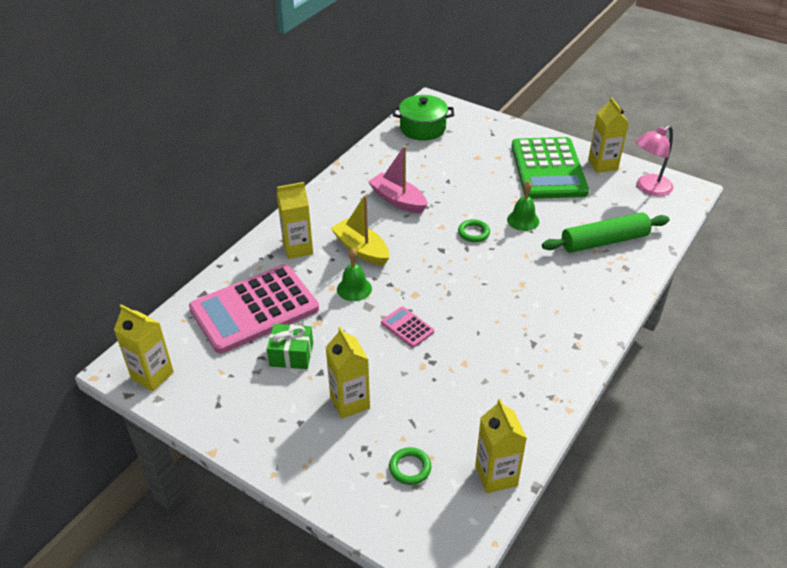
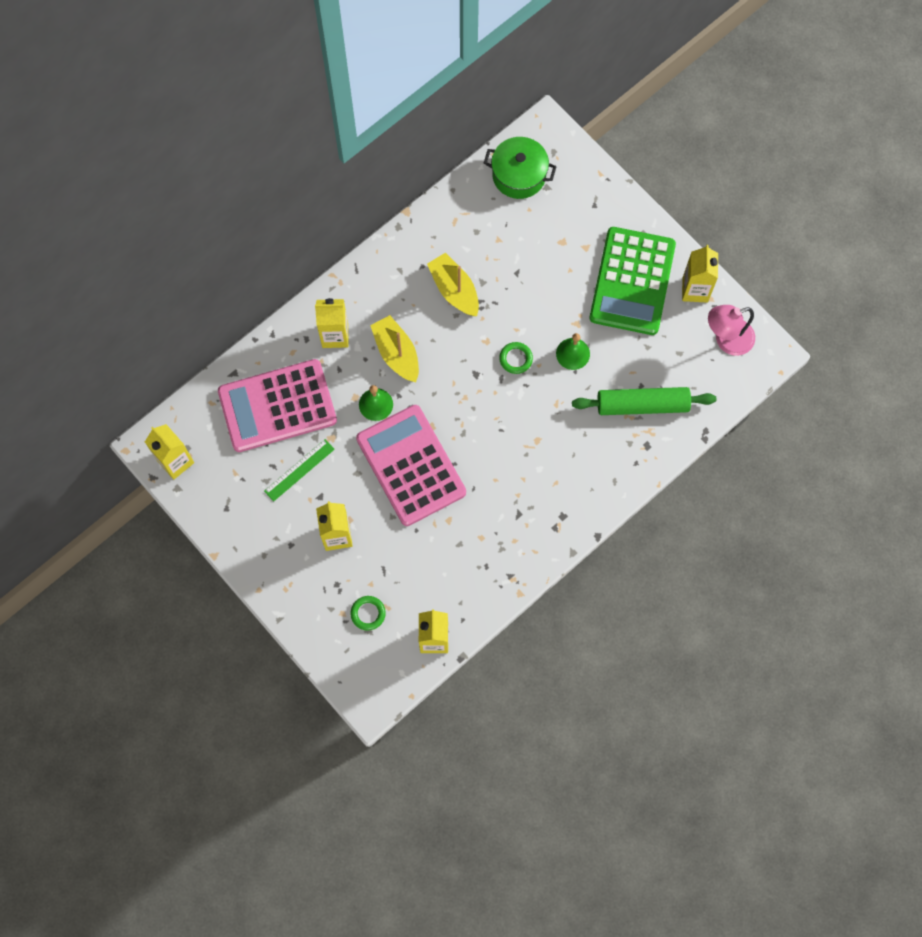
camera: 15 degrees right, 30 degrees up
green gift [267,324,313,369] -> green ruler [264,439,335,502]
pink boat [368,146,427,213] -> yellow boat [427,253,479,316]
pink calculator [381,307,434,348] -> pink calculator [356,405,466,526], size x2.42

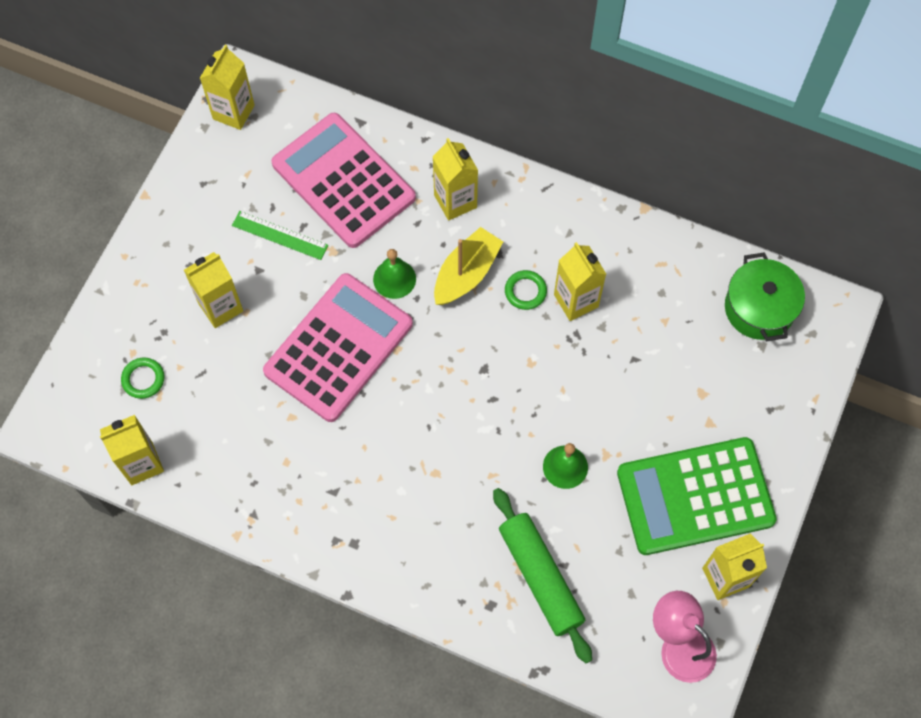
camera: 65 degrees right, 5 degrees down
yellow boat [427,253,479,316] -> yellow carton [554,242,606,321]
green ring [499,342,533,374] -> green ring moved to [505,270,547,310]

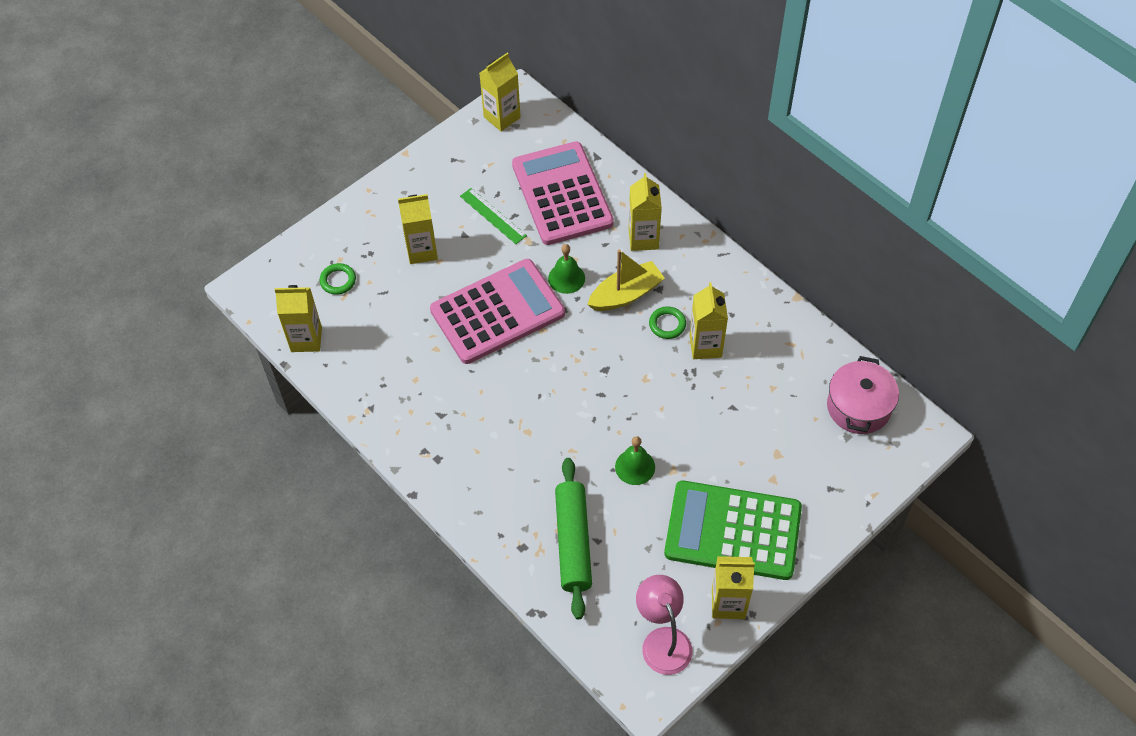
camera: 25 degrees right, 10 degrees down
green pot [725,252,805,341] -> pink pot [827,356,899,434]

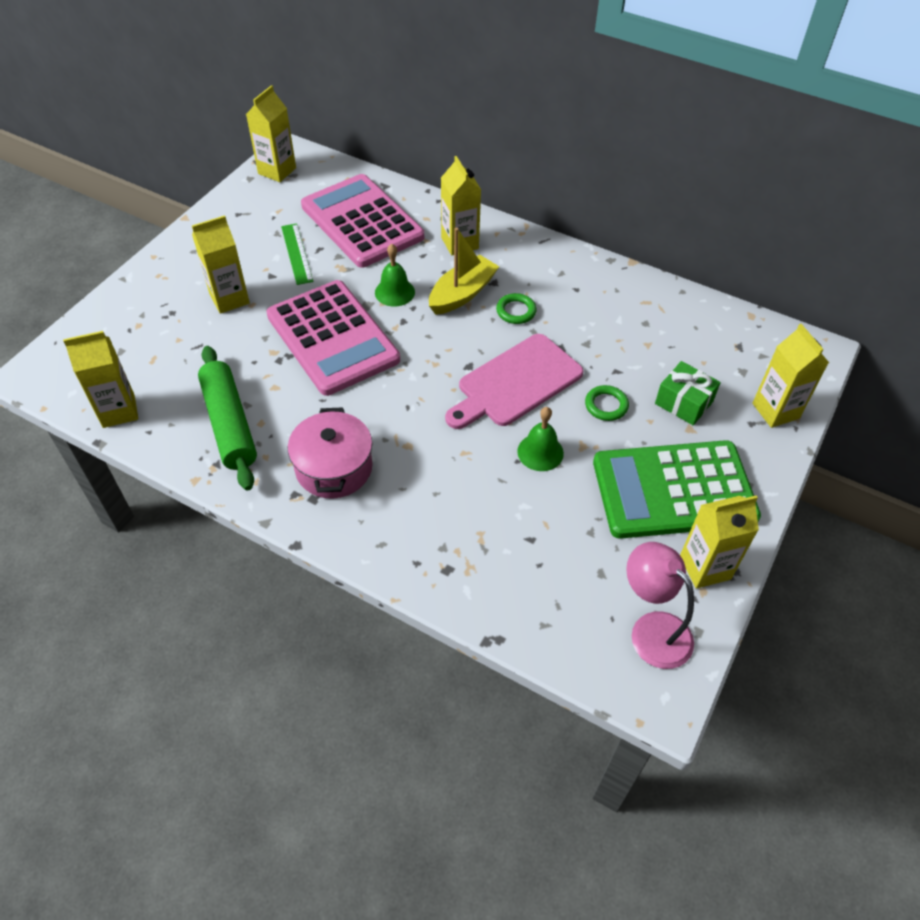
camera: 20 degrees left, 5 degrees down
green ring [320,263,356,295] -> green ring moved to [585,385,629,421]
pink calculator [430,259,565,364] -> pink calculator turned 105 degrees clockwise [266,280,400,396]
green ruler [460,188,527,244] -> green ruler turned 45 degrees clockwise [281,223,313,285]
green rolling pin [555,458,592,619] -> green rolling pin moved to [198,346,257,490]
yellow carton [689,282,728,359] -> yellow carton moved to [752,324,829,428]
pink pot [827,356,899,434] -> pink pot moved to [288,407,372,499]
none -> pink cutting board [445,334,583,429]
none -> green gift [655,361,721,425]

